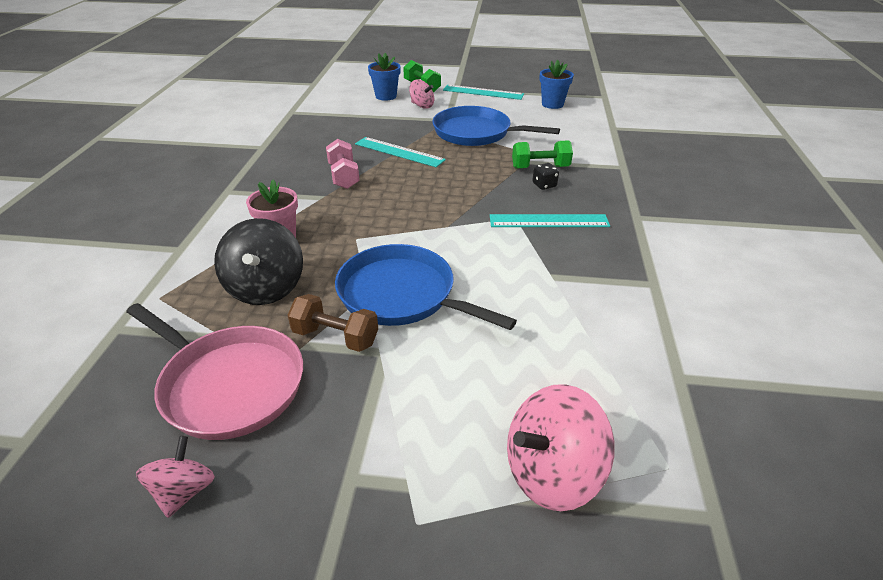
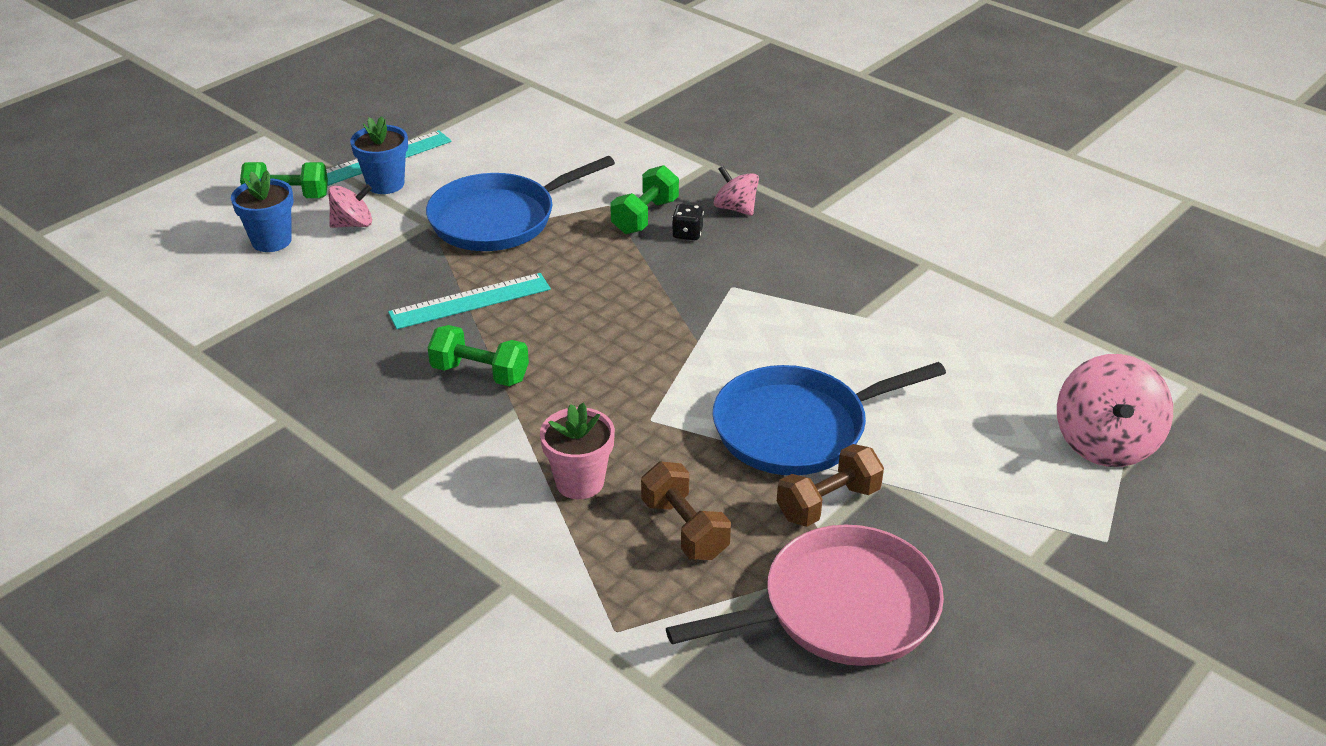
camera: 55 degrees left, 0 degrees up
pink spinning top [136,436,215,518] -> pink spinning top moved to [713,166,759,216]
black spinning top [214,218,303,305] -> brown dumbbell [641,462,731,560]
pink dumbbell [326,139,360,189] -> green dumbbell [428,325,529,386]
turquoise ruler [490,214,610,227] -> none
blue flower pot [539,60,574,109] -> blue flower pot moved to [350,116,408,194]

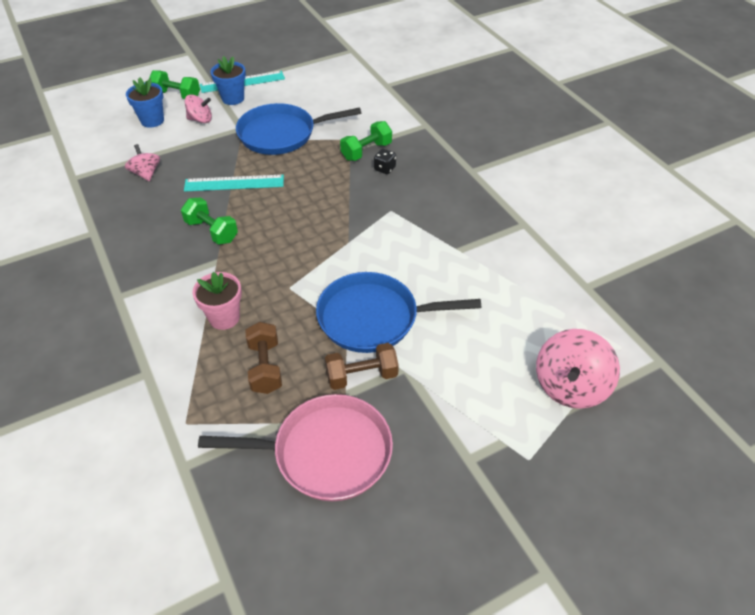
camera: 20 degrees right, 10 degrees up
pink spinning top [713,166,759,216] -> pink spinning top moved to [125,144,160,181]

